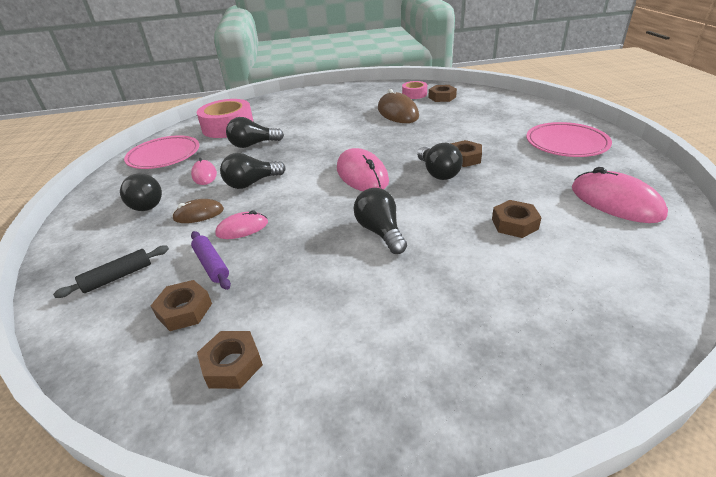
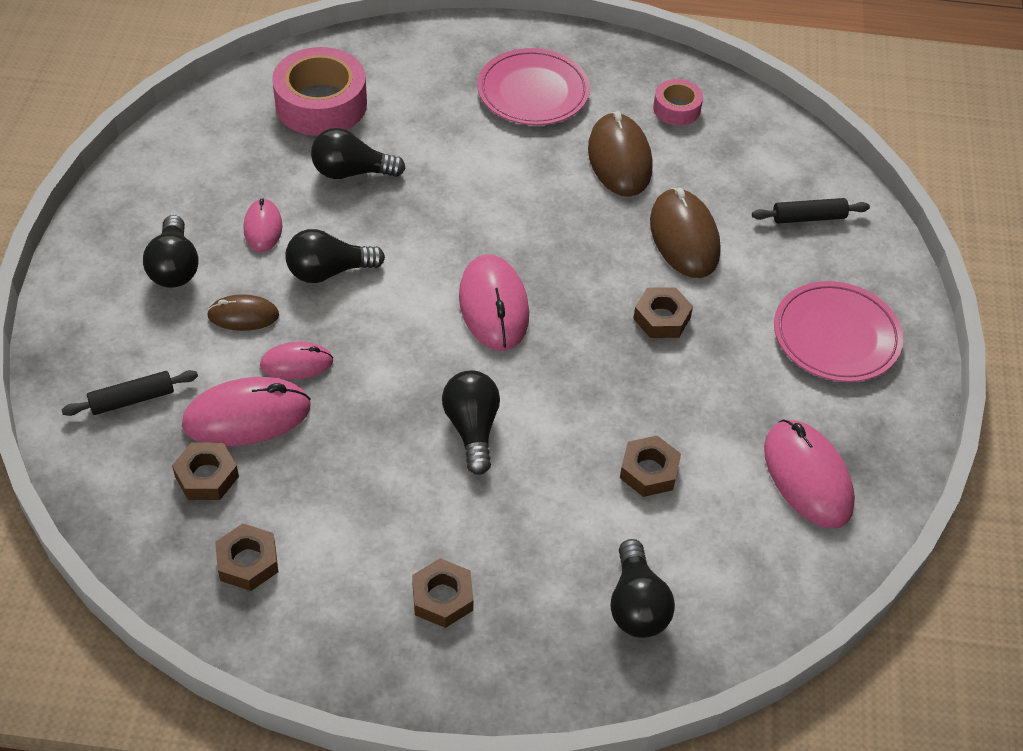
camera: 10 degrees right, 15 degrees up
pink plate [124,135,199,169] -> pink plate moved to [477,48,590,125]
purple rolling pin [191,231,231,290] -> pink mouse [182,377,311,446]
black light bulb [417,143,463,180] -> black light bulb moved to [610,539,675,638]
brown nut [428,85,457,102] -> brown nut moved to [412,558,474,628]
none -> brown mouse [650,188,721,278]
none -> black rolling pin [752,198,870,224]

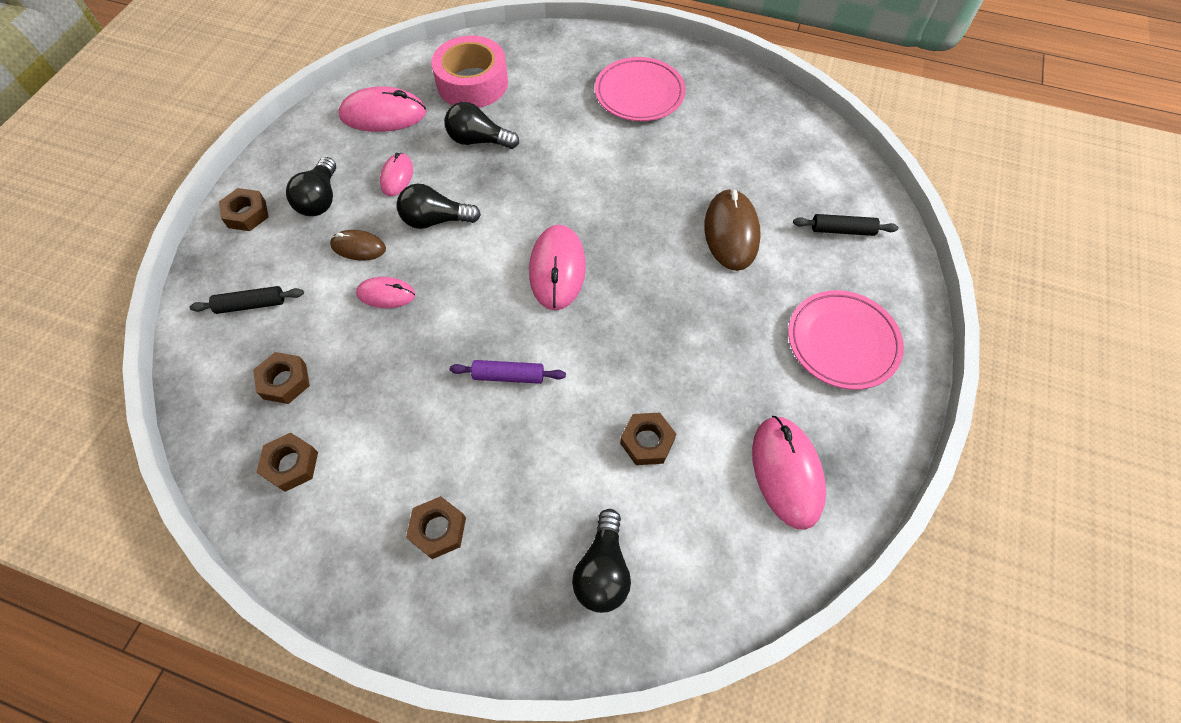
camera: 15 degrees right, 10 degrees up
pink mouse [182,377,311,446] -> pink mouse moved to [339,87,427,132]
black light bulb [442,371,500,475] -> purple rolling pin [450,360,566,384]
brown mouse [588,111,653,197] -> none
brown nut [633,287,693,338] -> brown nut moved to [219,188,269,231]
pink tape [653,79,703,125] -> none

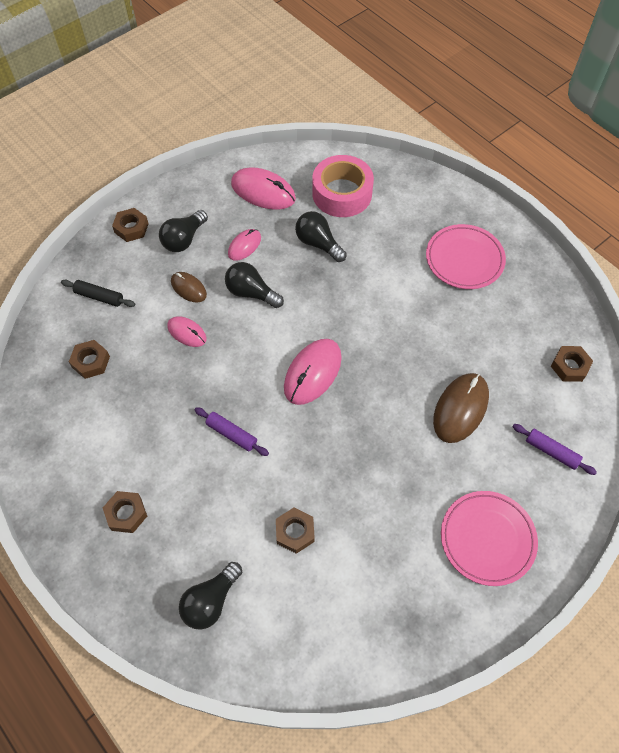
camera: 30 degrees right, 0 degrees up
brown nut [256,432,318,492] -> brown nut moved to [551,346,593,382]
pink mouse [752,416,826,530] -> none
black rolling pin [793,214,899,236] -> purple rolling pin [513,424,597,475]

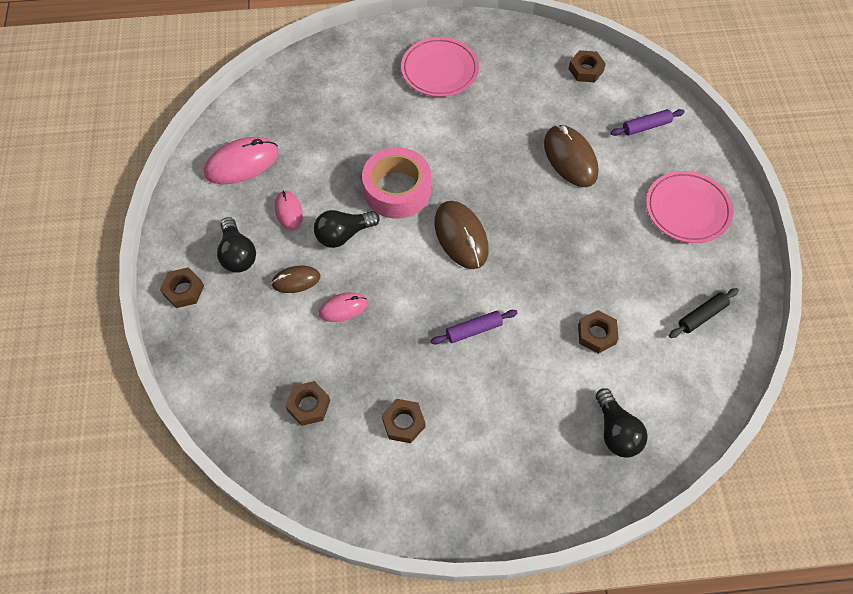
camera: 55 degrees left, 0 degrees up
black rolling pin [61,279,135,307] -> black rolling pin moved to [669,288,739,338]
brown nut [103,491,147,533] -> brown nut moved to [382,399,425,443]
pink mouse [284,339,342,405] -> brown mouse [435,201,489,269]
black light bulb [295,211,347,262] -> none
pink tape [312,155,374,217] -> pink tape moved to [362,147,431,219]

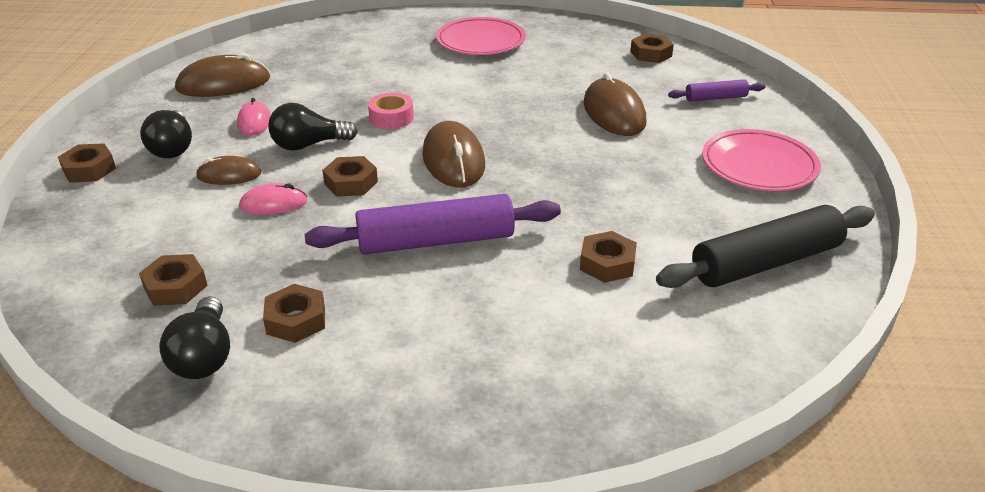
camera: 10 degrees right, 25 degrees down
pink mouse [204,137,279,184] -> brown mouse [175,53,270,97]
pink tape [362,147,431,219] -> pink tape [368,93,414,129], size x0.53
purple rolling pin [431,310,518,344] -> purple rolling pin [305,194,561,254], size x1.96
black light bulb [596,388,648,458] -> black light bulb moved to [159,296,230,379]
black rolling pin [669,288,739,338] -> black rolling pin [656,205,875,288], size x1.96
none -> brown nut [322,156,378,197]

